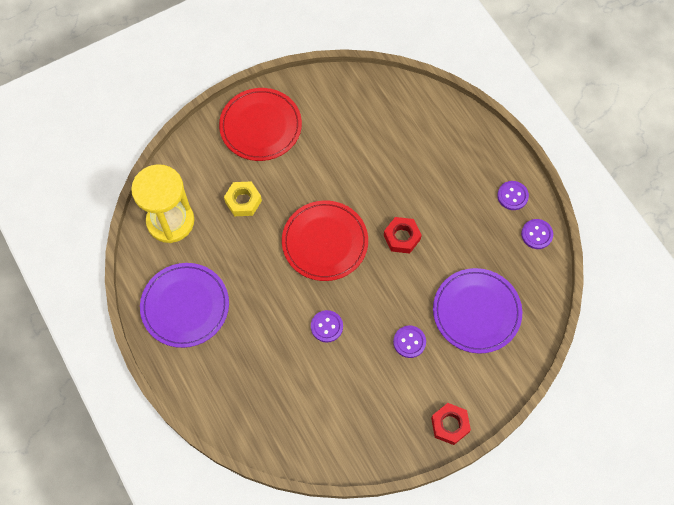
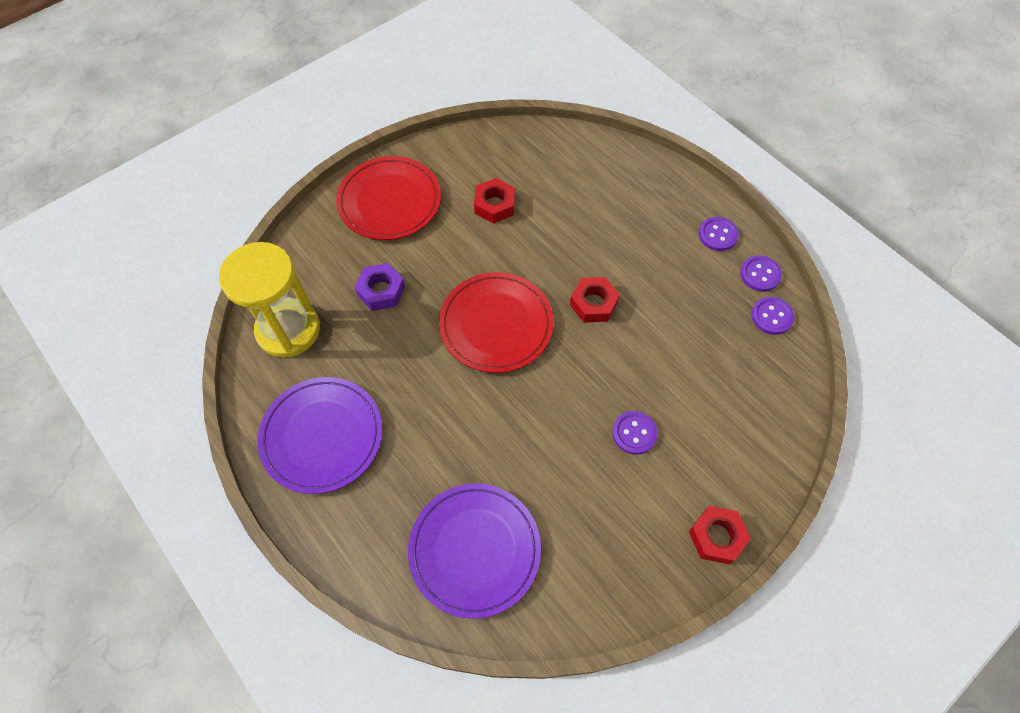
camera: 10 degrees left, 5 degrees down
yellow nut [224,182,262,216] -> purple nut [355,263,405,311]
purple button [311,310,343,342] -> purple button moved to [751,297,794,335]
purple plate [433,268,522,354] -> purple plate moved to [408,483,541,619]
none -> red nut [474,178,515,224]

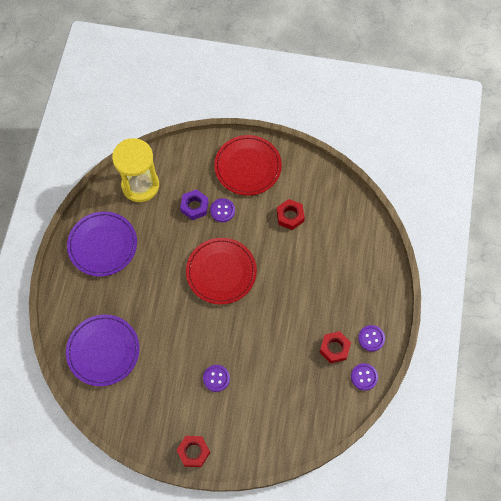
camera: 50 degrees right, 5 degrees up
red nut [570,277,620,323] -> red nut moved to [320,331,351,363]
purple button [751,297,794,335] -> purple button moved to [210,198,235,222]

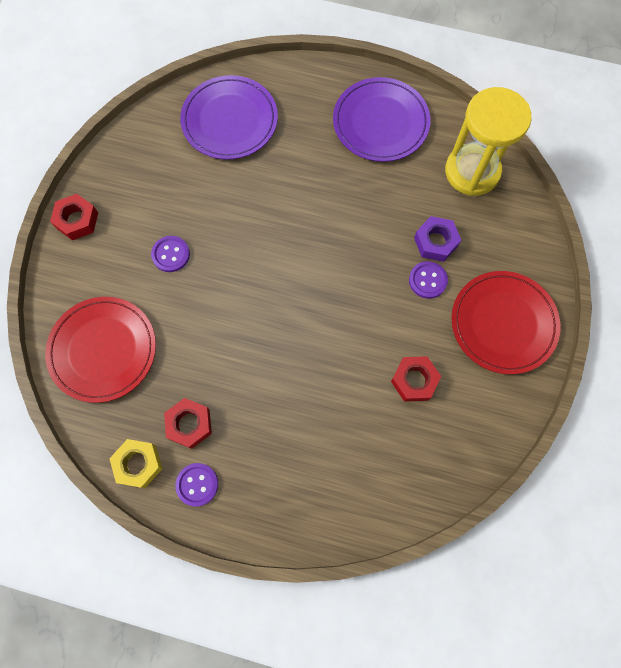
camera: 95 degrees right, 5 degrees up
red plate [186,238,257,305] -> red plate moved to [45,297,156,403]
purple button [351,363,378,390] -> yellow nut [109,439,163,488]

